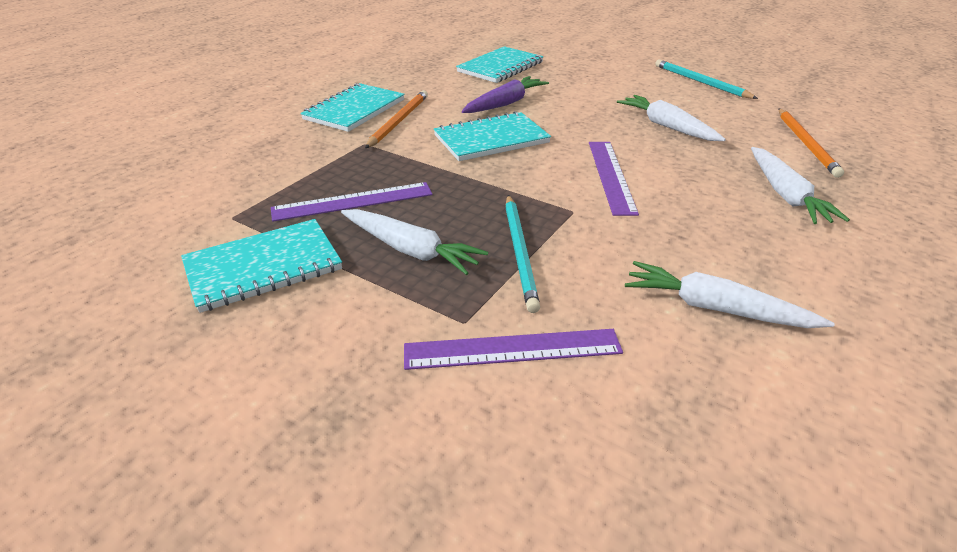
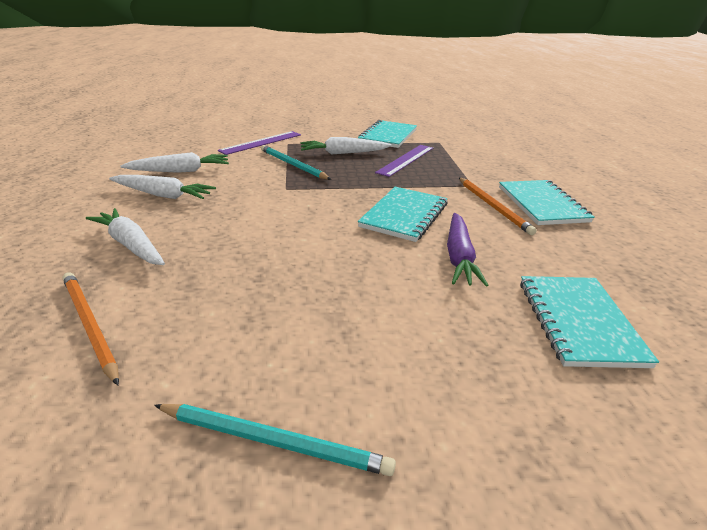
camera: 140 degrees right, 5 degrees down
purple ruler [589,142,639,216] -> none
white carrot [617,95,726,141] -> white carrot moved to [109,175,216,199]

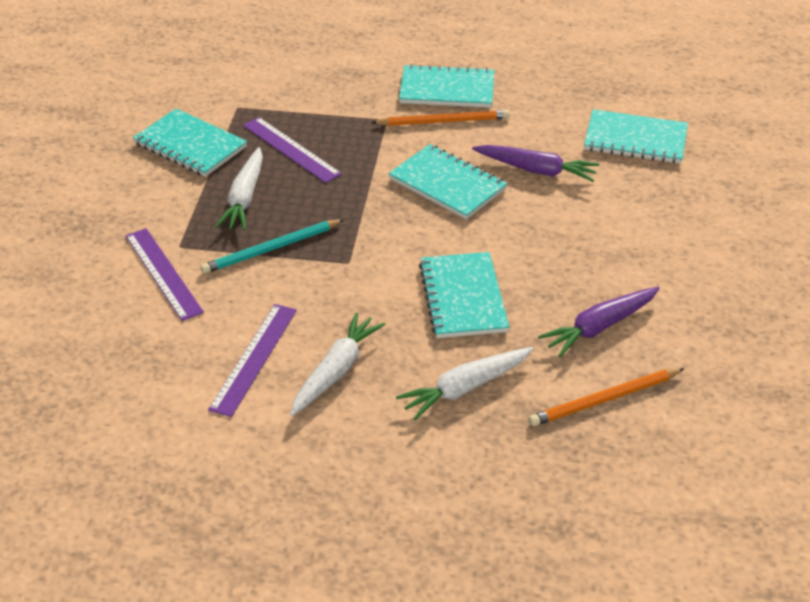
camera: 75 degrees left, 10 degrees up
white carrot [120,152,229,173] -> purple ruler [208,304,297,417]
turquoise pencil [154,404,396,476] -> none
none -> turquoise notebook [419,252,509,338]
none -> purple carrot [538,287,660,357]

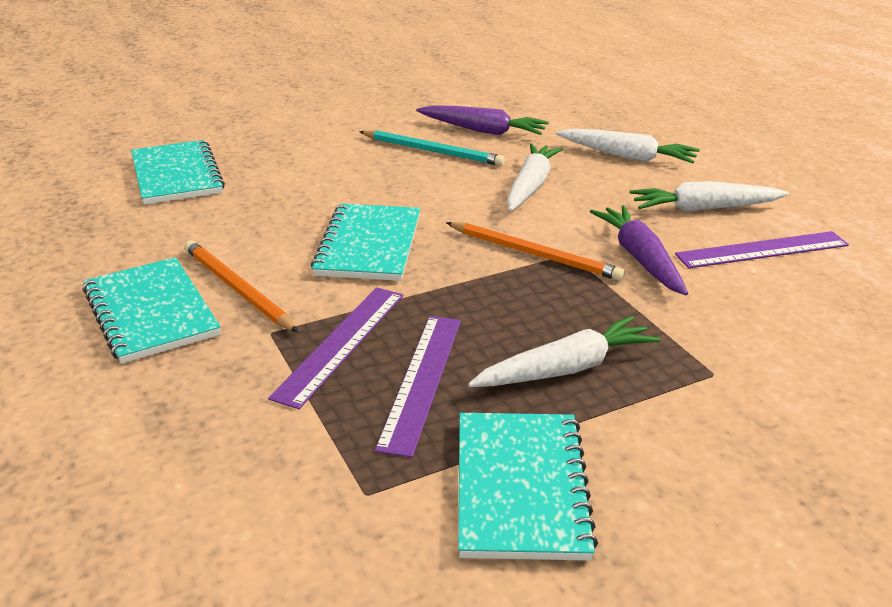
camera: 125 degrees left, 10 degrees down
purple ruler [125,228,204,321] -> purple ruler moved to [268,287,403,409]
turquoise pencil [201,219,344,274] -> turquoise pencil moved to [359,130,505,166]
turquoise notebook [419,252,509,338] -> white carrot [507,144,563,211]
purple carrot [472,145,599,182] -> purple carrot moved to [590,205,688,295]
orange pencil [529,368,685,426] -> orange pencil moved to [446,222,625,281]

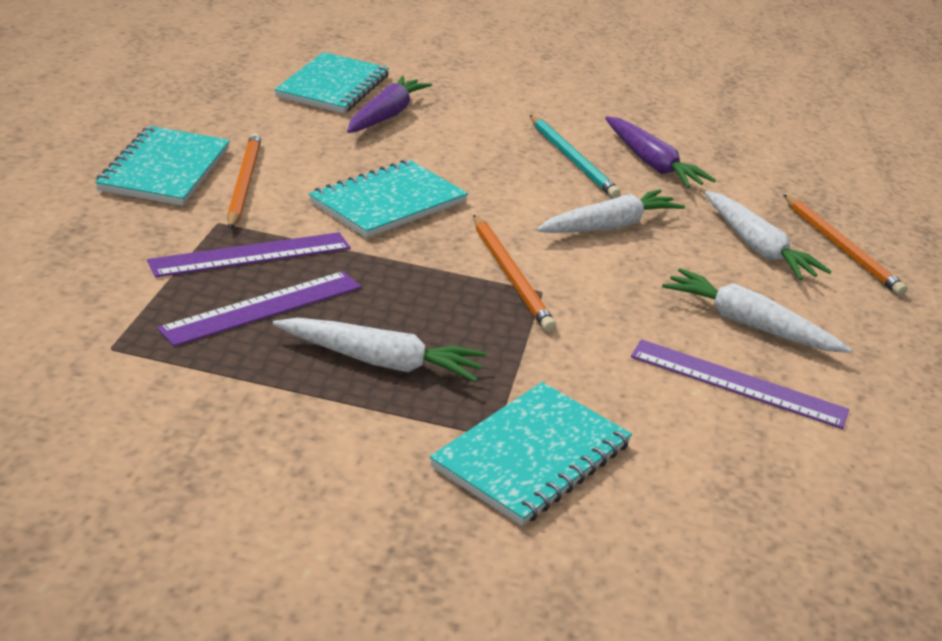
camera: 35 degrees right, 0 degrees up
turquoise notebook [458,413,598,561] -> turquoise notebook moved to [430,382,632,526]
purple carrot [590,205,688,295] -> purple carrot moved to [347,76,432,133]
none -> orange pencil [783,194,907,296]

